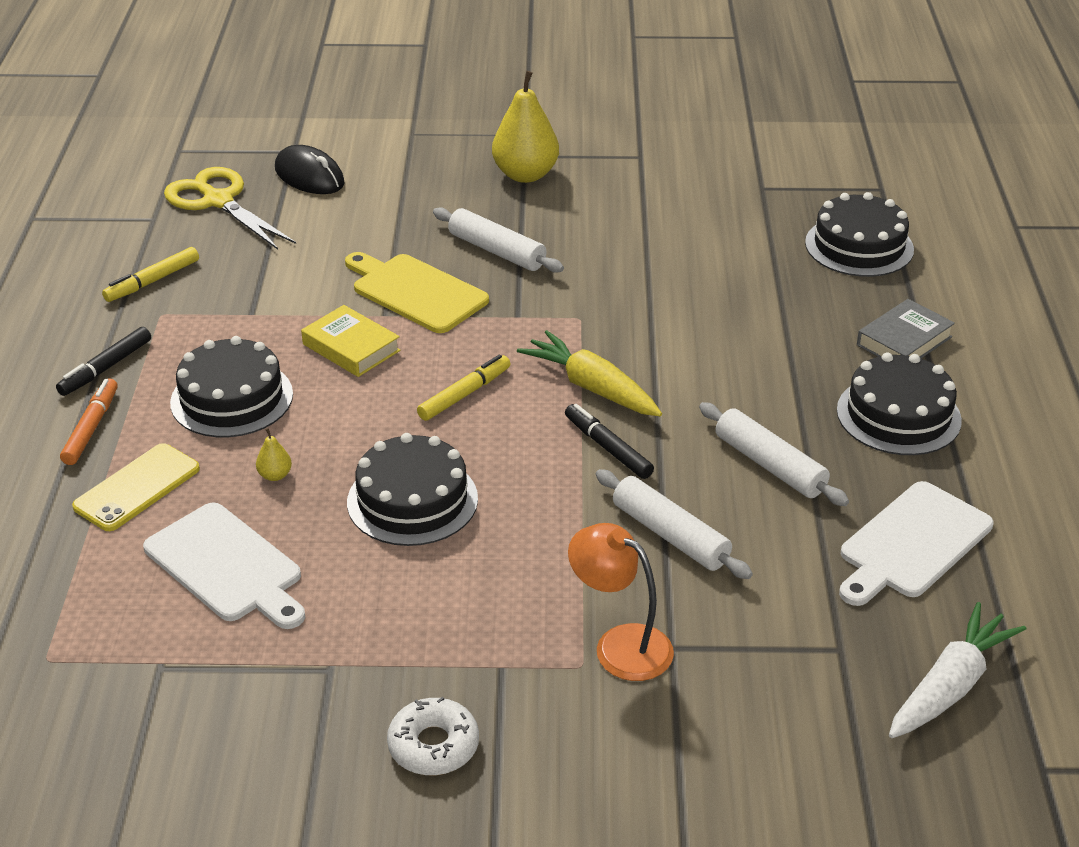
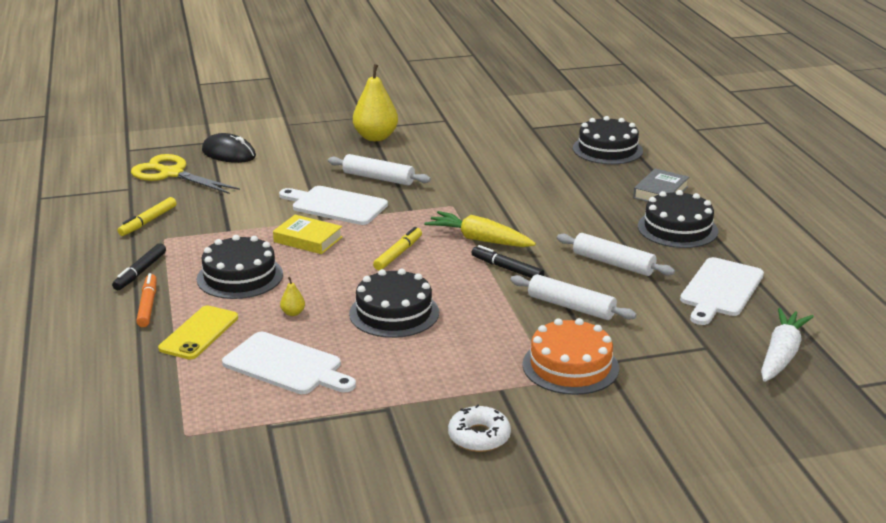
camera: 15 degrees left, 10 degrees down
yellow cutting board [345,252,489,333] -> white cutting board [279,186,388,225]
orange lamp [568,523,674,681] -> orange cake [522,318,619,395]

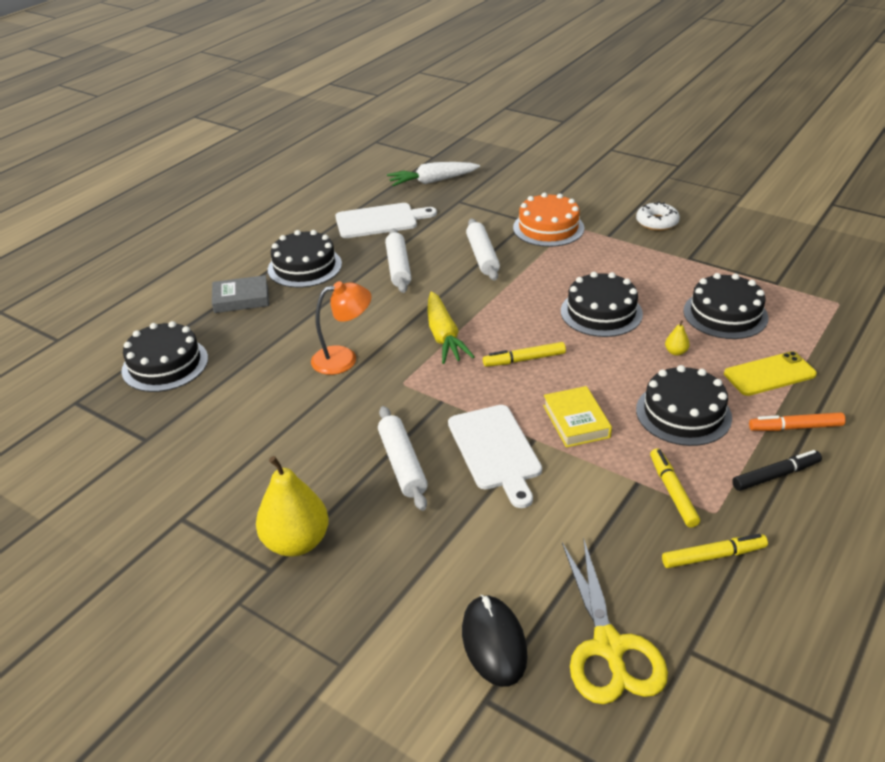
camera: 130 degrees left, 10 degrees up
orange marker [136,273,157,327] -> orange marker turned 45 degrees clockwise [749,412,846,431]
white cutting board [222,332,356,394] -> black cake [683,273,768,339]
black marker [472,245,544,278] -> none
none -> orange lamp [311,281,371,375]
none -> yellow marker [650,449,700,527]

